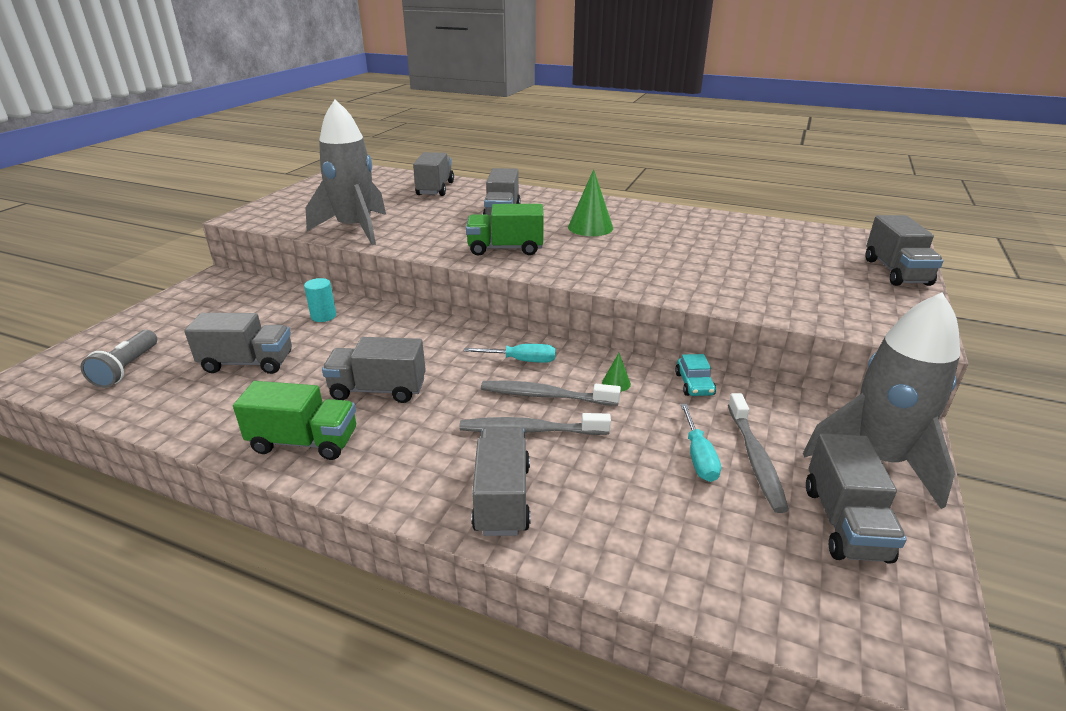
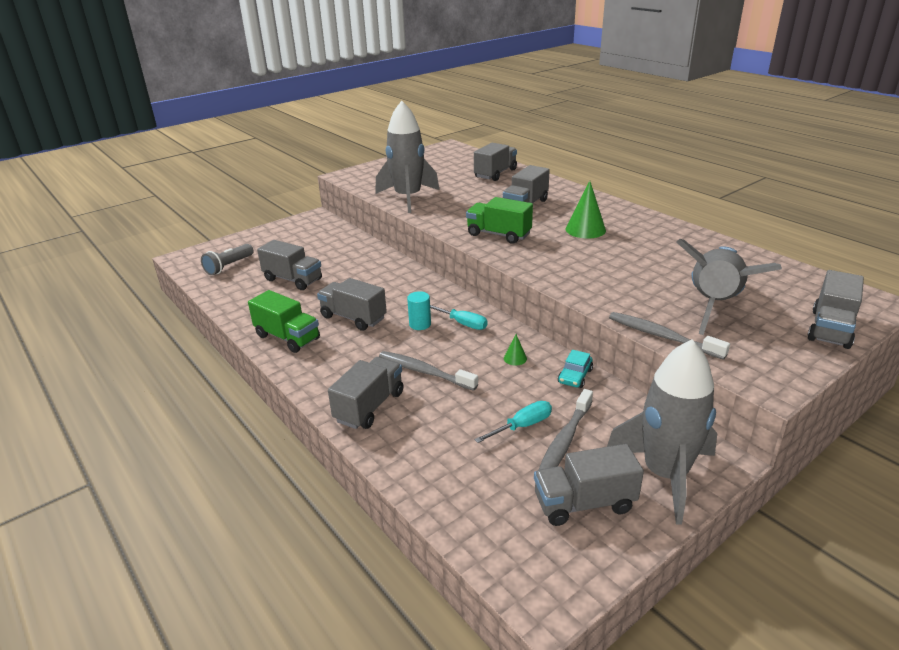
camera: 30 degrees right, 0 degrees up
turquoise cylinder [304,278,336,322] -> turquoise cylinder moved to [407,291,431,330]
grey toothbrush [481,381,621,406] -> grey toothbrush moved to [609,312,730,360]
turquoise screwdriver [680,404,721,482] -> turquoise screwdriver turned 150 degrees counterclockwise [474,401,552,443]
grey truck [806,433,907,564] -> grey truck turned 45 degrees clockwise [534,444,644,526]
none -> grey rocket [676,239,782,335]

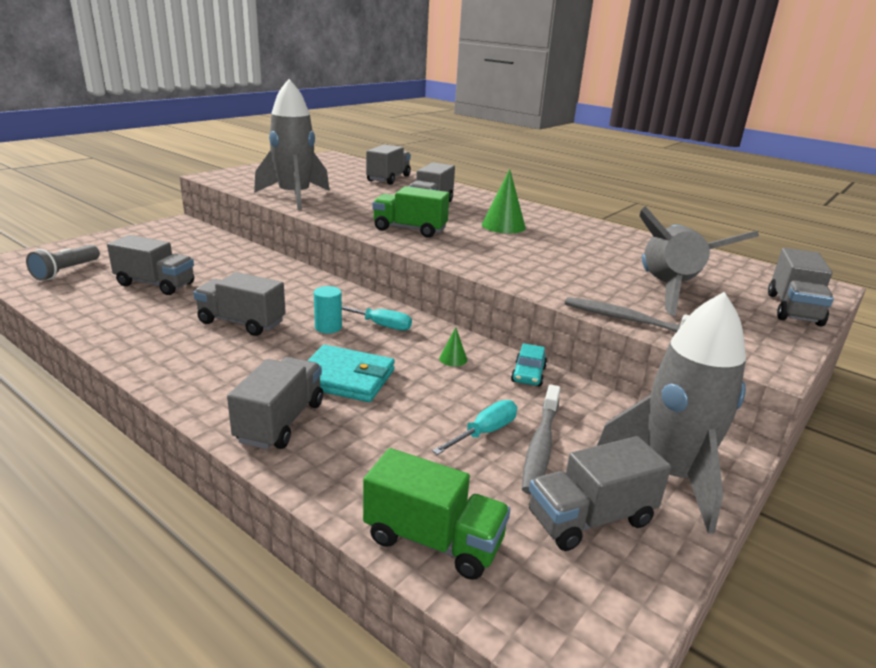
camera: 15 degrees left, 5 degrees down
green truck [248,290,320,353] -> green truck moved to [363,448,510,580]
grey toothbrush [379,351,478,391] -> turquoise wallet [307,345,395,402]

